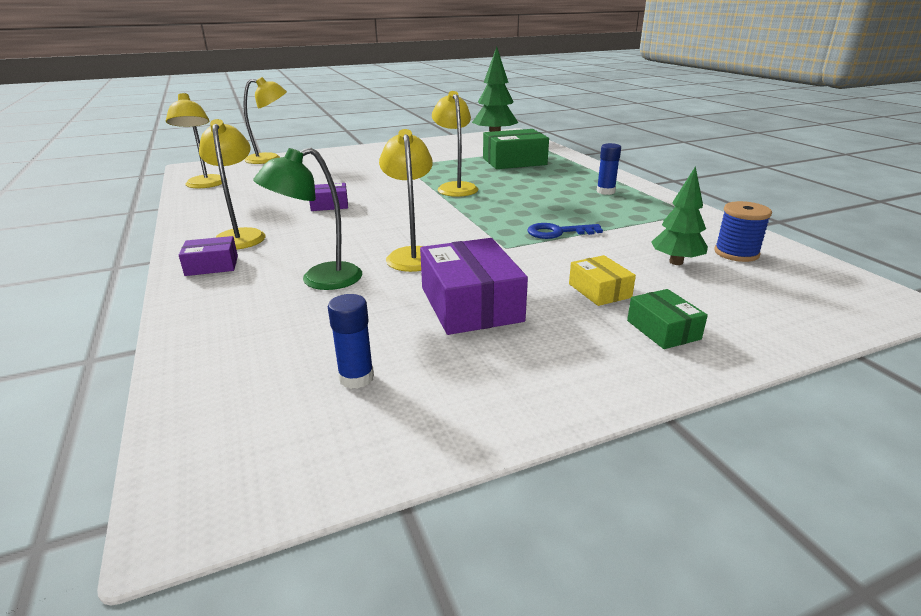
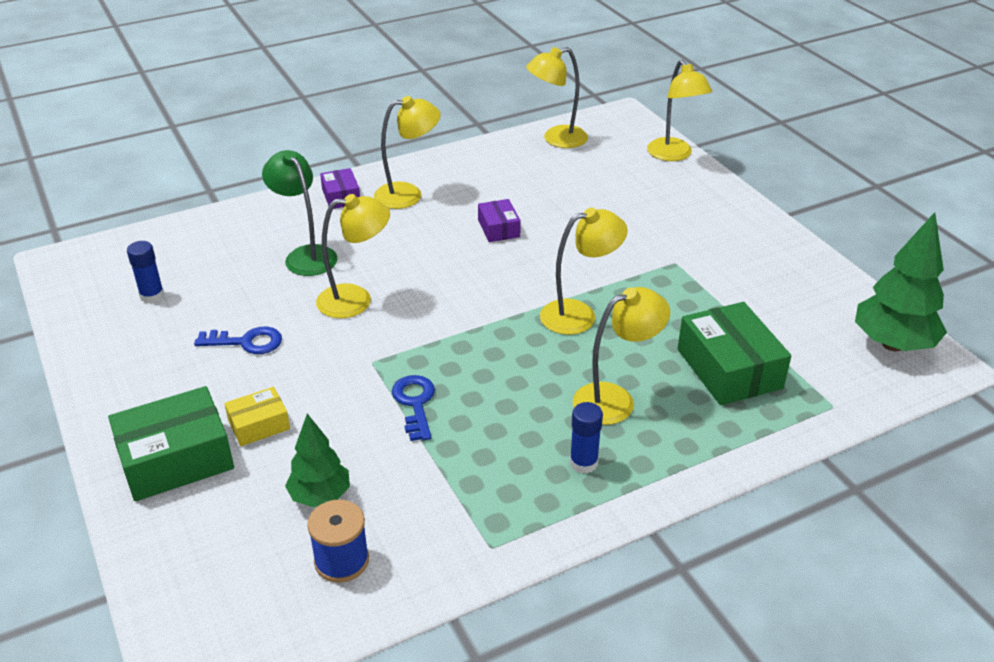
camera: 85 degrees right, 10 degrees up
purple box [420,238,528,335] -> blue key [194,327,282,354]
green box [627,289,708,349] -> green box [108,386,234,501], size x1.84
none -> yellow lamp [573,287,670,425]

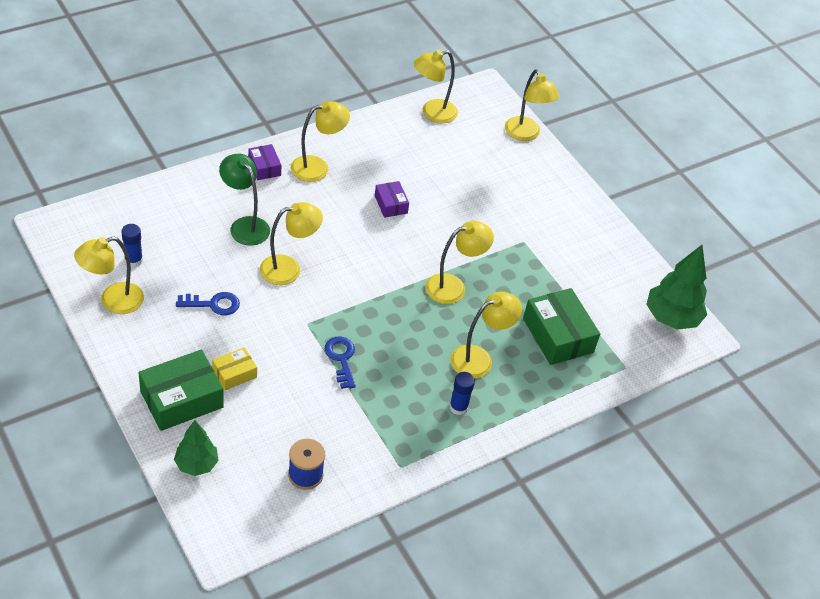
camera: 10 degrees left, 10 degrees up
green tree [285,414,350,507] -> green tree moved to [174,420,219,476]
none -> yellow lamp [74,236,144,314]

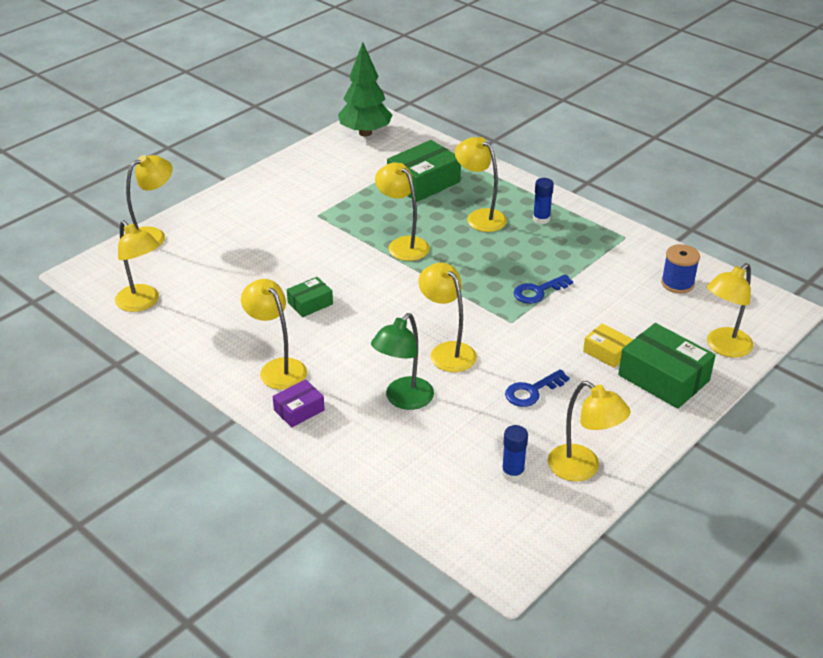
camera: 100 degrees left, 10 degrees down
green tree [174,420,219,476] -> yellow lamp [707,263,754,358]
blue key [176,292,240,315] -> blue key turned 105 degrees counterclockwise [505,369,570,407]
purple box [375,181,409,218] -> green box [287,277,333,317]

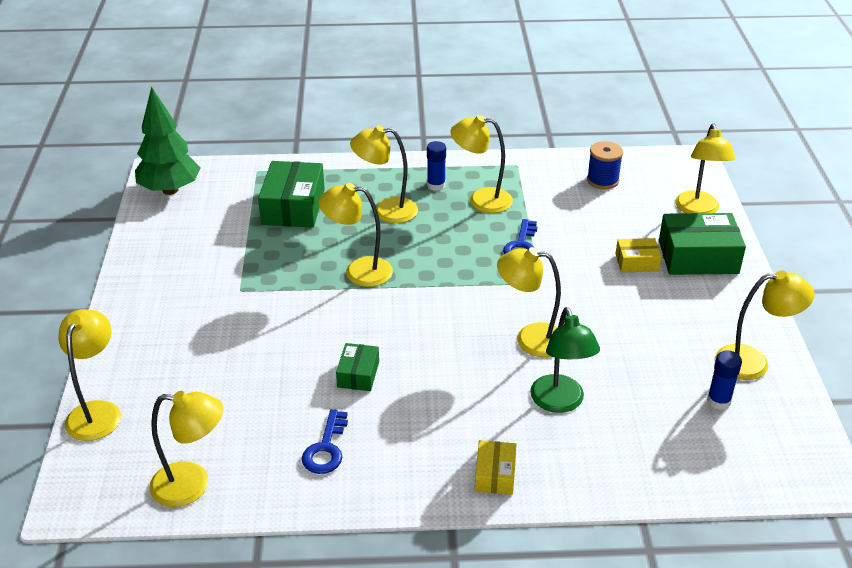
camera: 45 degrees left, 0 degrees up
yellow lamp [241,279,307,390] -> yellow lamp moved to [450,115,513,213]
purple box [272,379,325,428] -> yellow box [475,440,517,495]
blue key [505,369,570,407] -> blue key moved to [302,409,348,474]

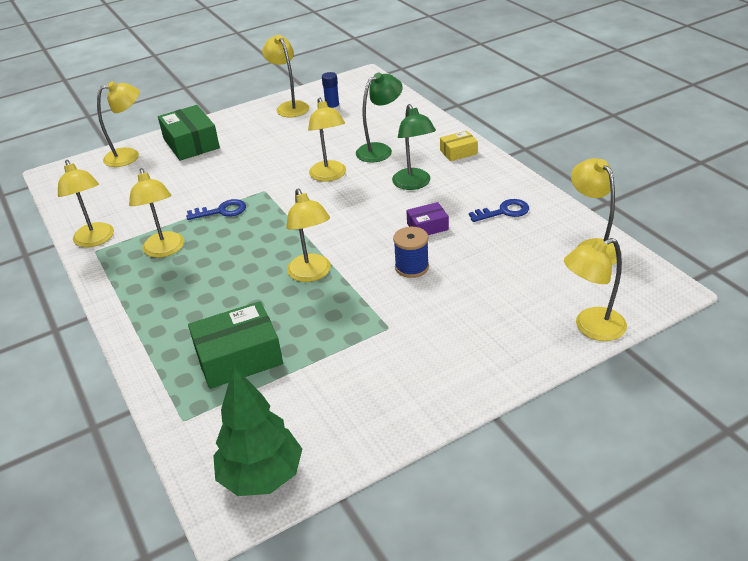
camera: 115 degrees left, 0 degrees up
green box [336,343,379,391] -> purple box [406,202,449,235]
yellow lamp [350,126,418,223] -> yellow lamp moved to [58,160,114,247]
blue glue stick [427,141,446,191] -> none
blue spool [587,141,623,189] -> blue spool moved to [393,227,429,278]
yellow box [615,238,662,273] -> none
none -> green lamp [392,104,436,190]

